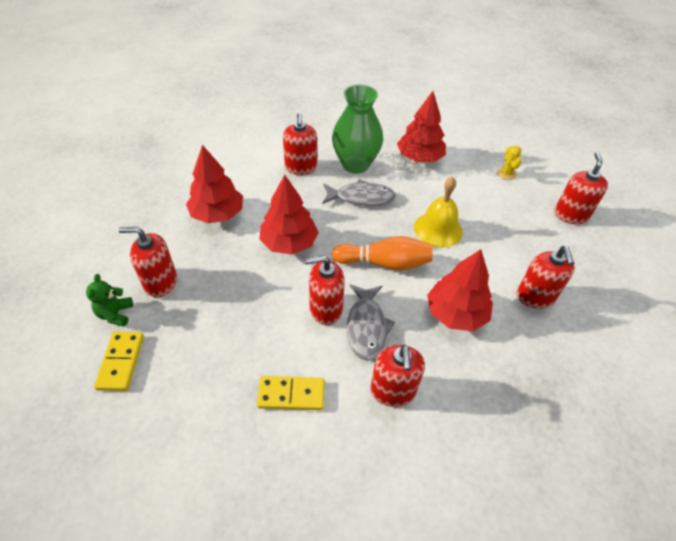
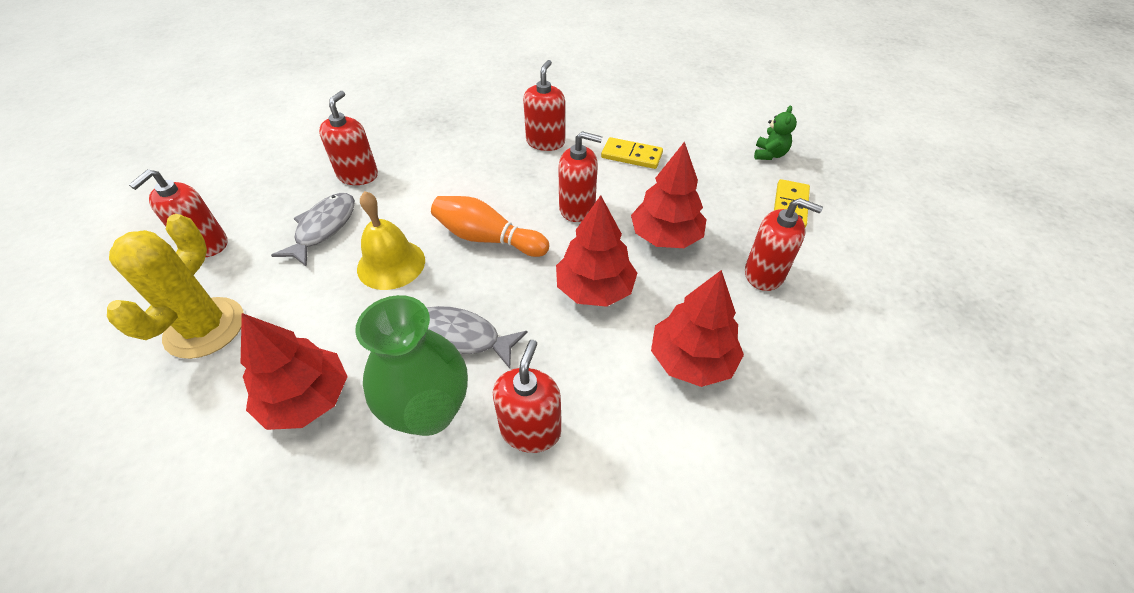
camera: 160 degrees left, 0 degrees up
green teddy bear [86,274,133,327] -> green teddy bear moved to [754,106,797,160]
grey fish [347,284,395,361] -> grey fish moved to [271,193,355,267]
red tree [427,249,493,331] -> red tree moved to [631,141,707,248]
yellow cactus [497,146,522,180] -> yellow cactus [107,214,244,359], size x2.25

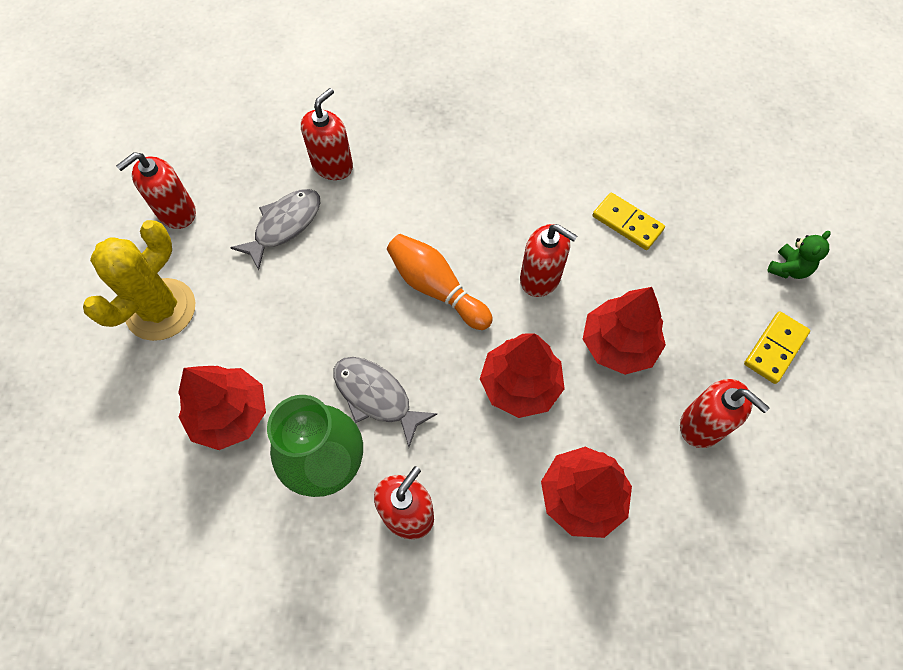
camera: 20 degrees right, 15 degrees up
yellow bell [357,191,425,290] -> none
red soap dispenser [523,60,565,151] -> none

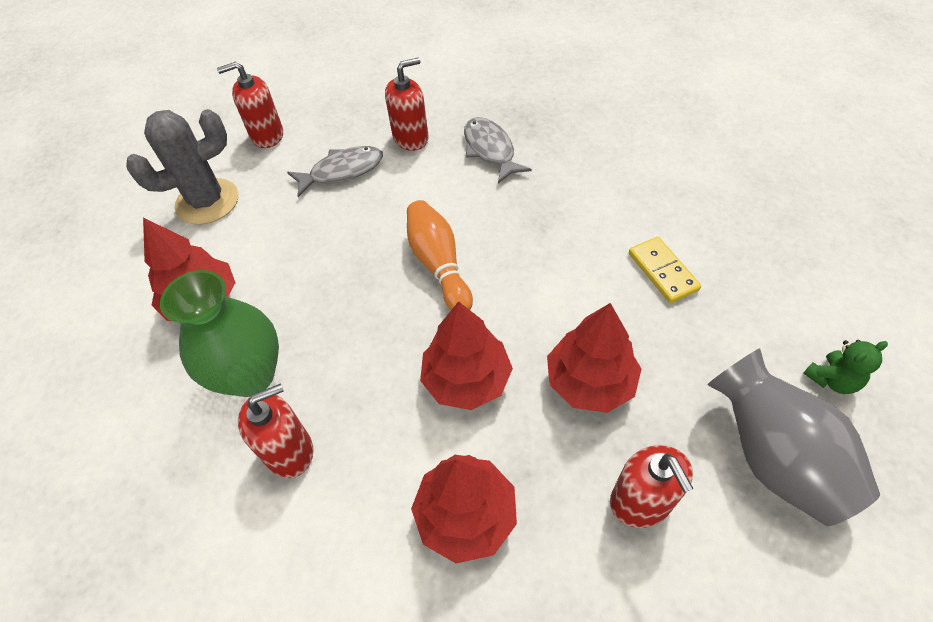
camera: 30 degrees right, 10 degrees down
yellow cactus [83,220,195,341] -> grey cactus [126,109,238,225]
grey fish [334,357,438,447] -> grey fish moved to [464,117,532,183]
red soap dispenser [520,224,577,297] -> none
yellow domino [744,311,810,384] -> grey vase [707,348,880,526]

